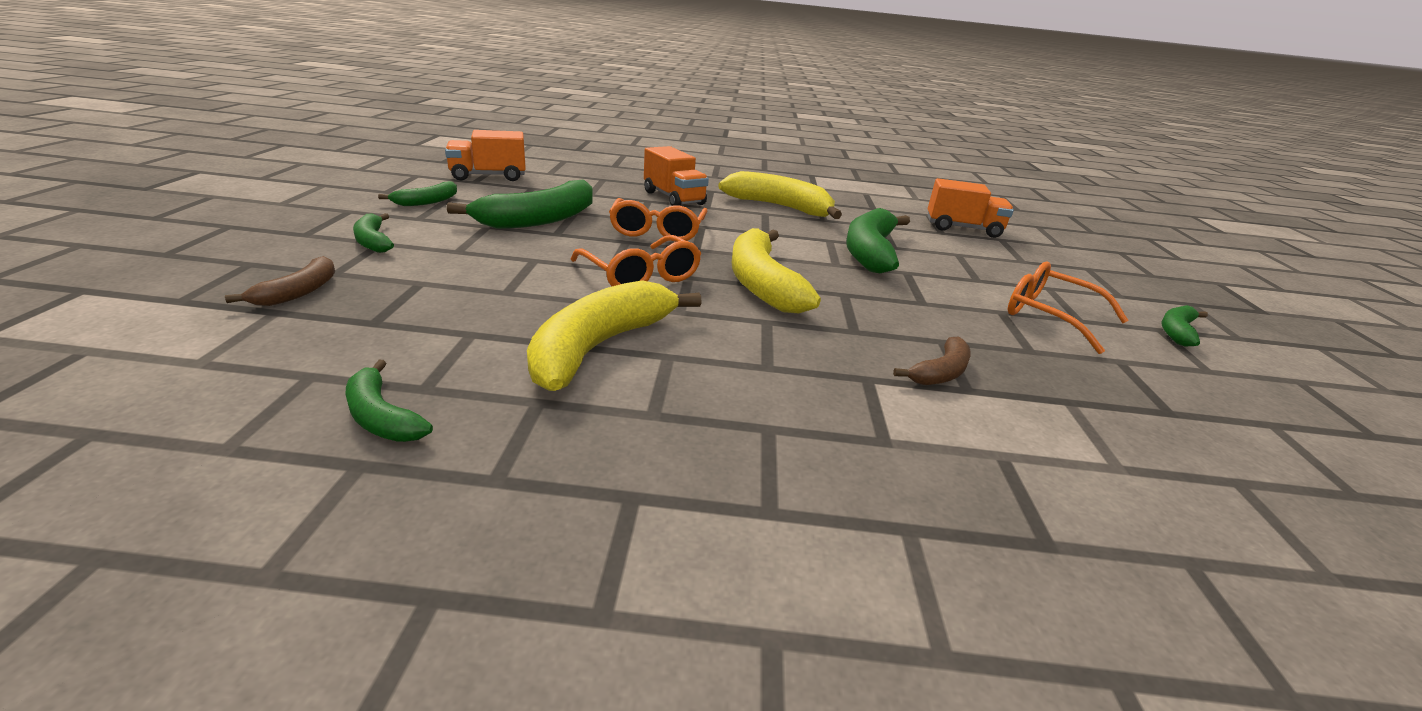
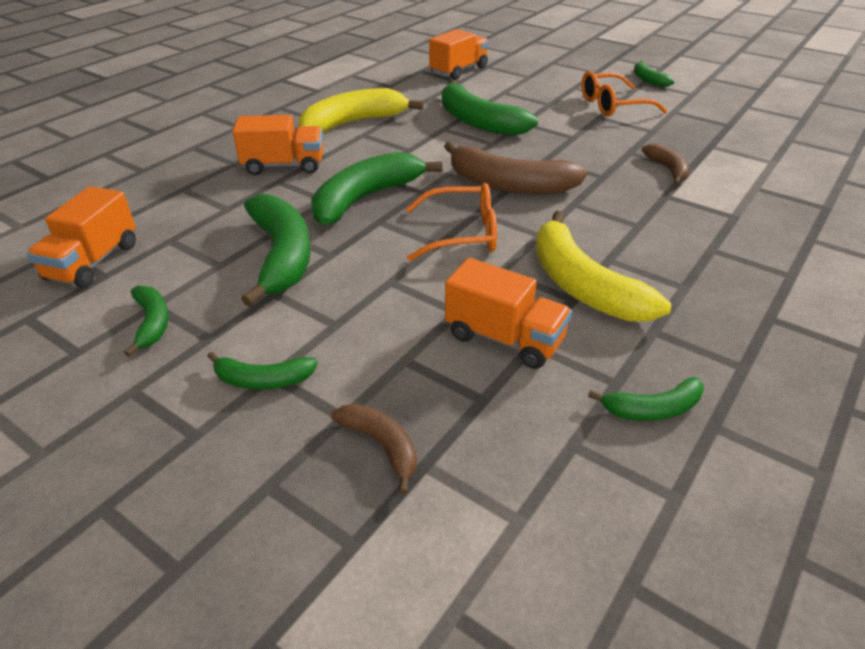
camera: 55 degrees left, 10 degrees up
orange glasses [609,198,708,241] -> green banana [311,152,443,225]
yellow banana [732,228,821,314] -> brown banana [444,141,588,195]
none -> orange truck [445,258,572,369]

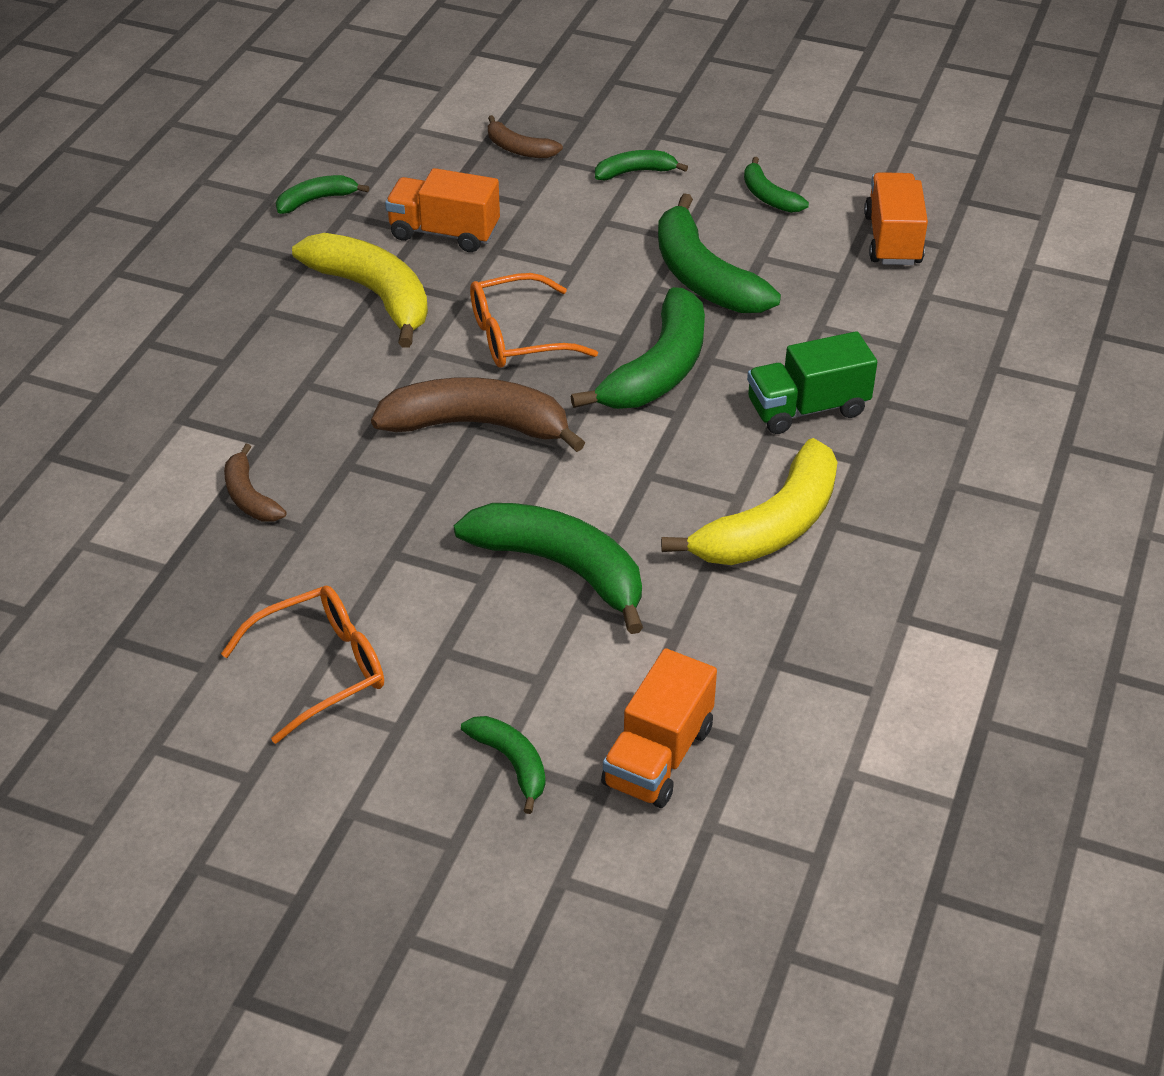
camera: 165 degrees right, 5 degrees up
orange truck [232,115,323,175] -> green truck [747,331,877,434]
green banana [634,61,675,87] -> green banana moved to [461,716,545,814]

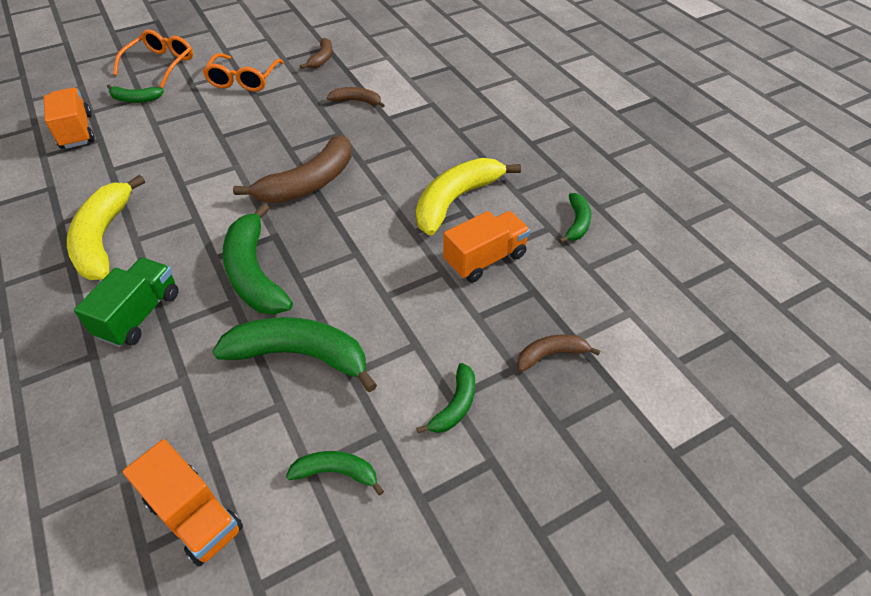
camera: 130 degrees right, 5 degrees up
yellow banana [292,233,428,348] -> yellow banana turned 135 degrees clockwise [416,158,521,236]
green banana [454,503,643,634] -> none
orange glasses [470,273,598,368] -> orange glasses moved to [113,29,193,88]
none -> brown banana [300,38,333,69]

